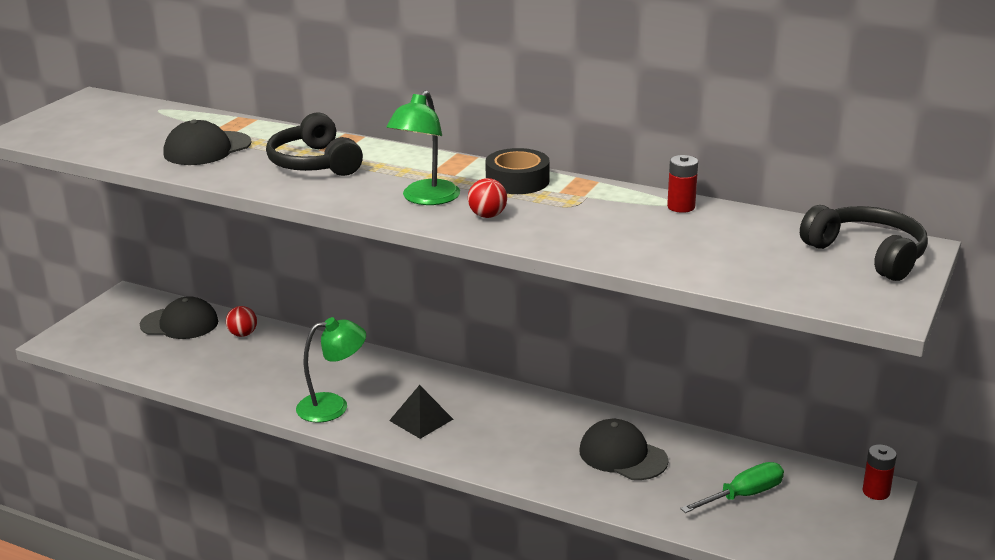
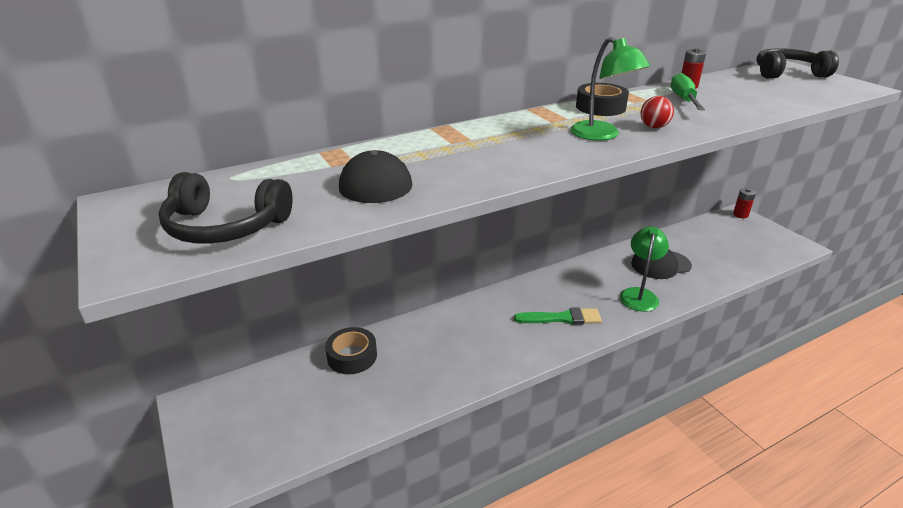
camera: 55 degrees left, 5 degrees up
black cap [140,296,218,339] -> none
red ball [226,306,257,337] -> black tape [325,327,377,374]
black headphones [266,112,363,176] -> black headphones moved to [159,172,293,244]
green lamp [296,317,366,423] -> green lamp moved to [620,227,669,312]
black pyramid [389,385,453,439] -> green brush [514,308,602,325]
green screwdriver [680,462,784,513] -> green screwdriver moved to [671,73,705,110]

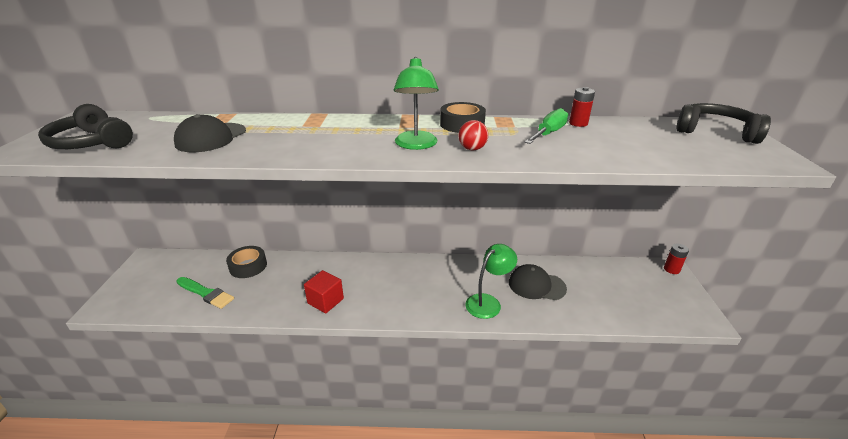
camera: 30 degrees right, 0 degrees up
green brush [514,308,602,325] -> green brush moved to [176,277,234,309]
none -> red cube [304,270,344,313]

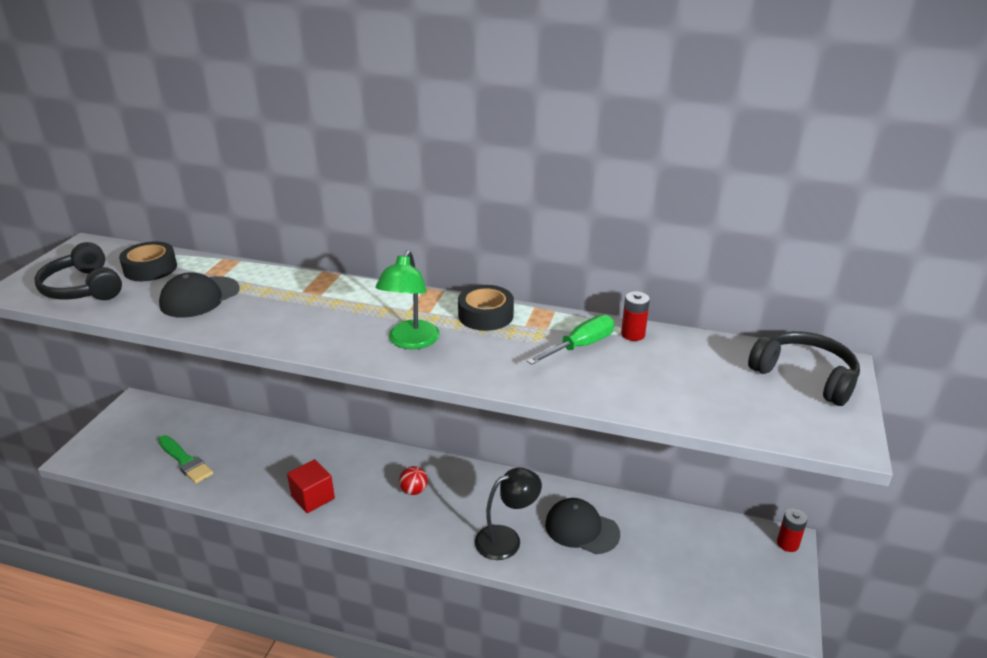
camera: 15 degrees right, 0 degrees up
black tape [226,246,267,278] -> black tape moved to [119,241,177,281]
red ball [459,120,488,150] -> red ball moved to [399,466,428,495]
green lamp [465,244,517,319] -> black lamp [475,468,542,560]

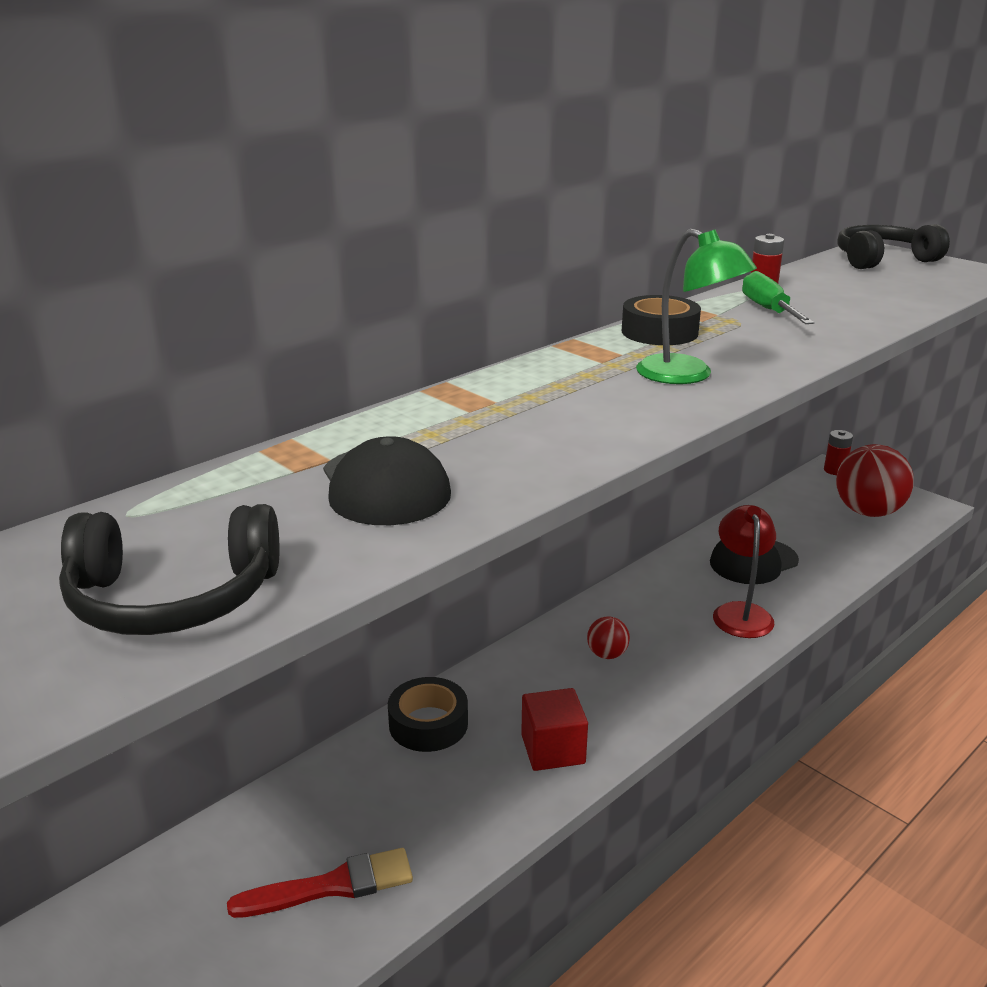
camera: 60 degrees left, 5 degrees down
black tape [119,241,177,281] -> black tape moved to [388,677,468,752]
green brush [158,435,213,484] -> red brush [227,848,413,918]
black lamp [475,468,542,560] -> red lamp [713,505,776,638]
none -> red ball [836,444,914,517]

